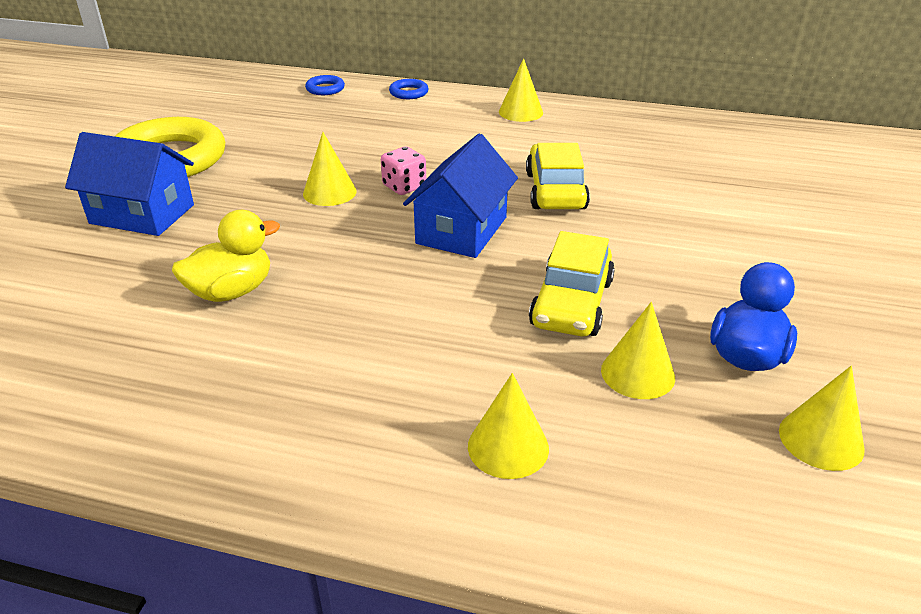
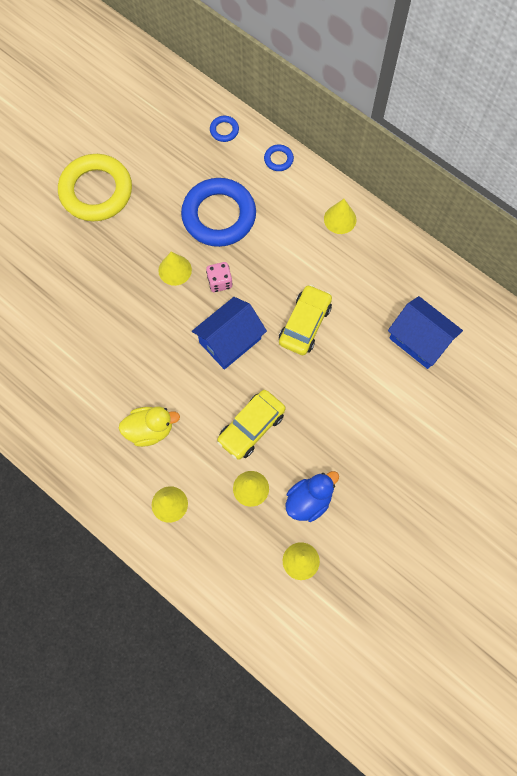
camera: 25 degrees right, 35 degrees up
blue house [65,132,194,236] -> blue house moved to [388,296,463,369]
yellow duck [172,210,280,302] -> yellow duck moved to [118,407,180,447]
none -> blue ring [181,178,256,247]

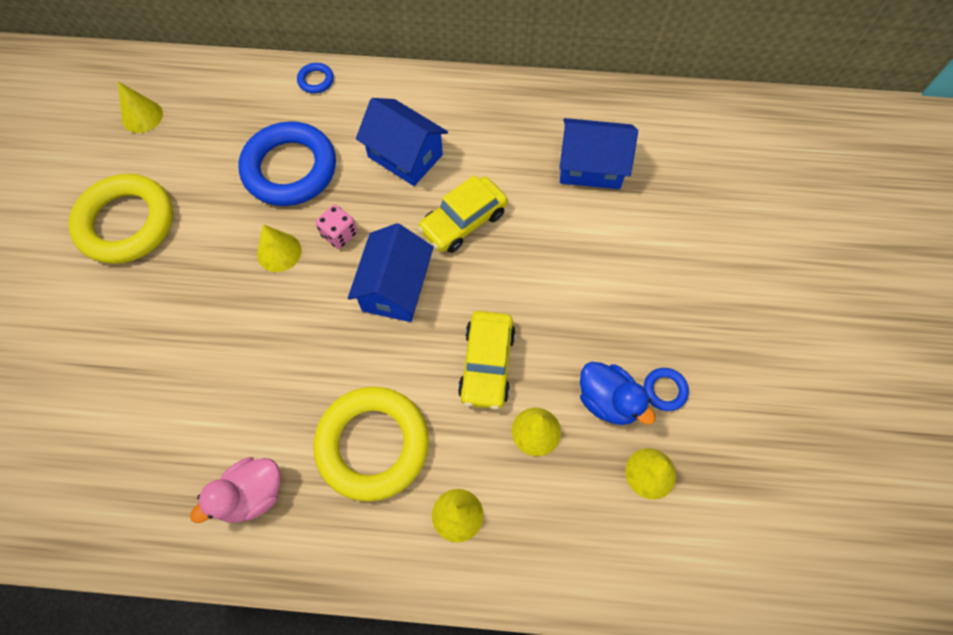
camera: 35 degrees left, 5 degrees down
yellow duck [118,407,180,447] -> yellow ring [313,387,429,502]
blue ring [210,116,239,142] -> blue ring moved to [644,368,689,411]
yellow car [279,284,332,355] -> yellow car turned 120 degrees counterclockwise [418,175,508,253]
blue duck [286,471,339,522] -> blue duck turned 120 degrees clockwise [580,362,656,425]
yellow cone [324,199,356,234] -> yellow cone moved to [118,82,163,133]
none -> pink duck [190,457,280,523]
none -> blue house [356,98,448,186]

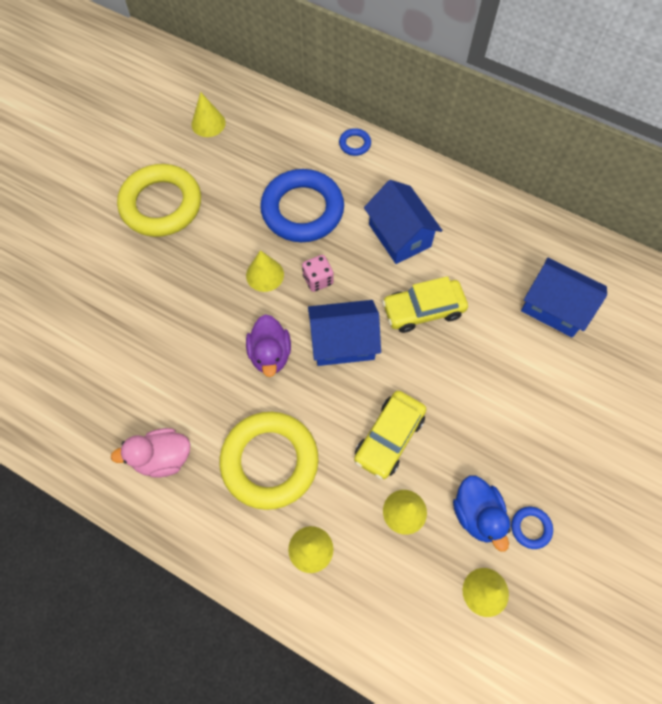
camera: 25 degrees right, 0 degrees up
blue house [348,223,434,322] -> blue house turned 45 degrees clockwise [308,300,381,366]
none -> purple duck [246,314,291,377]

